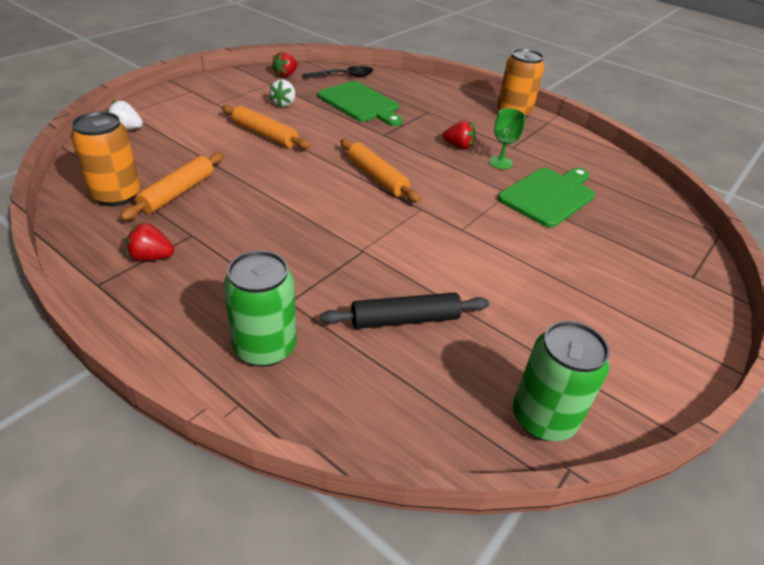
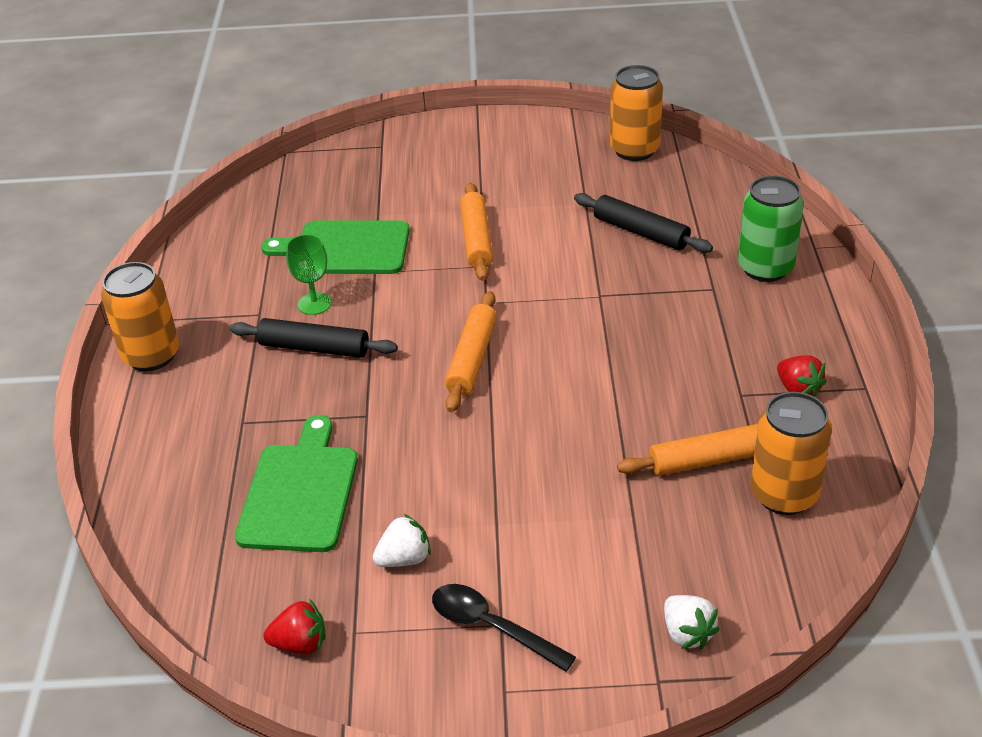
camera: 125 degrees left, 0 degrees up
orange rolling pin [222,105,311,150] -> orange rolling pin moved to [460,183,493,281]
black spoon [302,66,373,78] -> black spoon moved to [432,584,576,672]
red strawberry [443,120,476,149] -> black rolling pin [230,318,398,358]
green can [513,321,610,441] -> orange can [610,65,663,161]

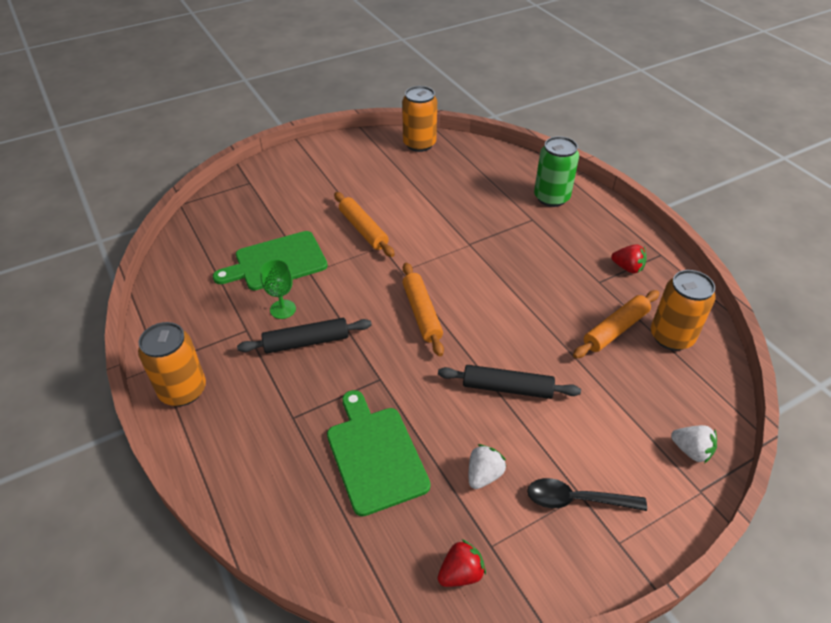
camera: 30 degrees left, 5 degrees up
black rolling pin [574,193,713,253] -> black rolling pin moved to [438,365,581,399]

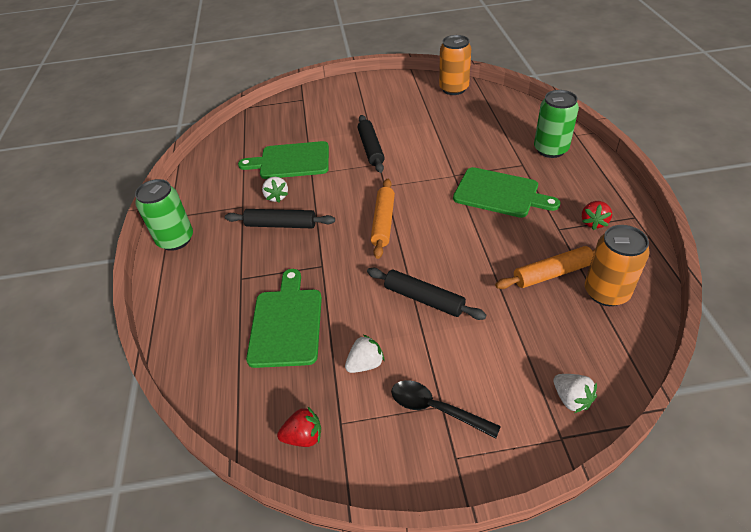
camera: 25 degrees right, 0 degrees up
orange can [138,322,206,406] -> green can [135,179,193,251]
green goblet [260,260,296,319] -> white strawberry [262,177,288,203]
orange rolling pin [334,192,395,257] -> black rolling pin [358,115,384,173]
red strawberry [611,244,647,273] -> red strawberry turned 60 degrees clockwise [582,201,612,230]
none -> green cutting board [453,167,560,218]

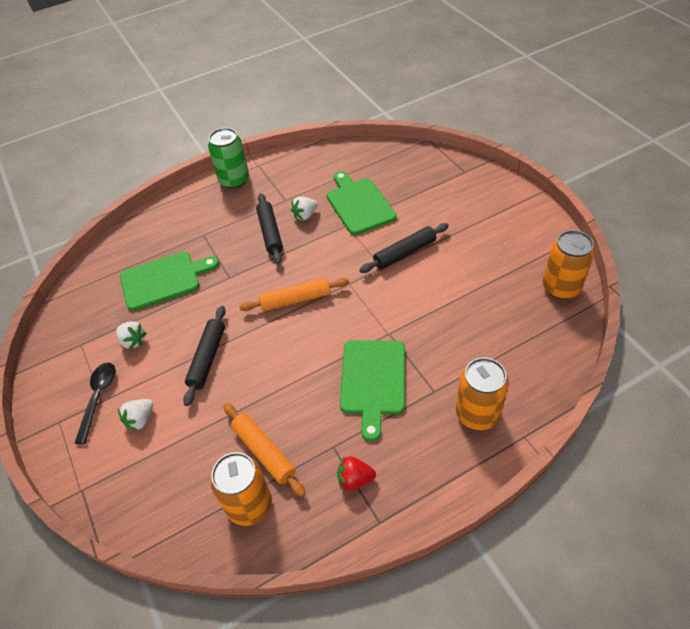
camera: 70 degrees right, 5 degrees up
red strawberry [277,406,321,447] -> none
green can [534,90,579,158] -> orange can [456,358,509,430]
white strawberry [553,374,597,413] -> white strawberry moved to [118,399,153,431]

